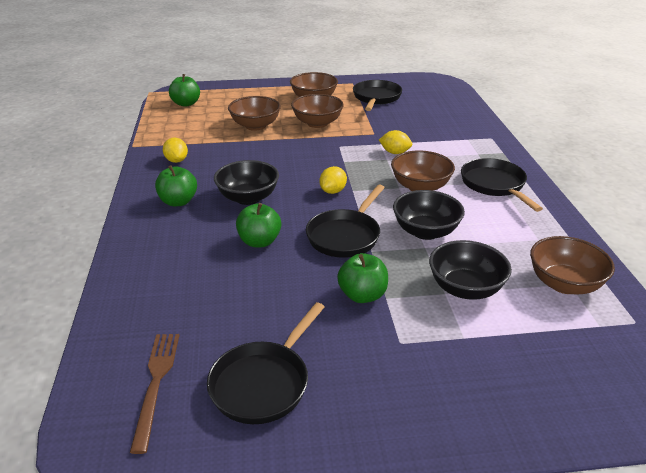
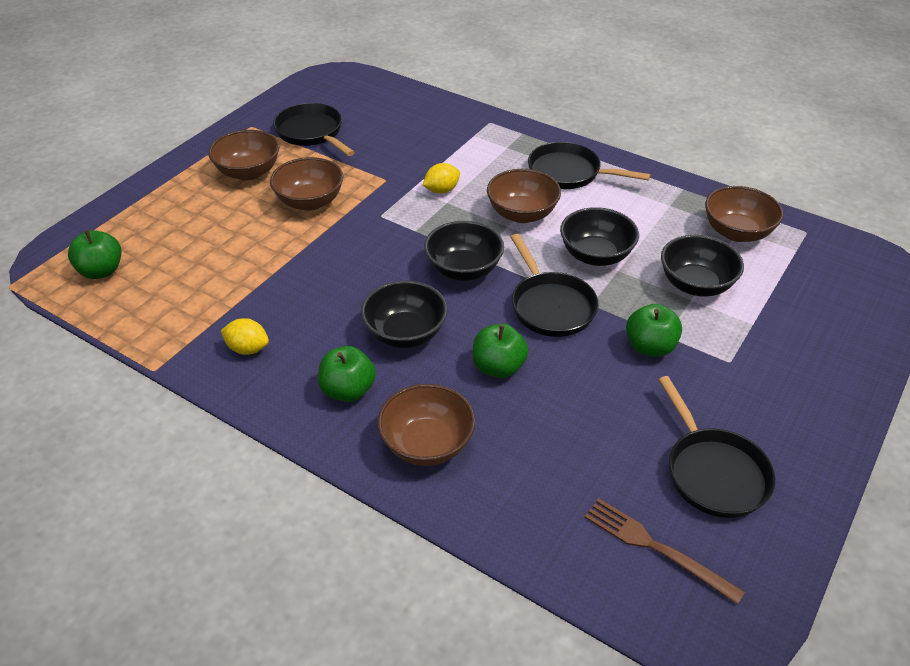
camera: 50 degrees left, 10 degrees up
brown bowl [228,96,281,131] -> brown bowl moved to [377,384,475,466]
yellow lemon [319,166,347,194] -> black bowl [424,221,504,281]

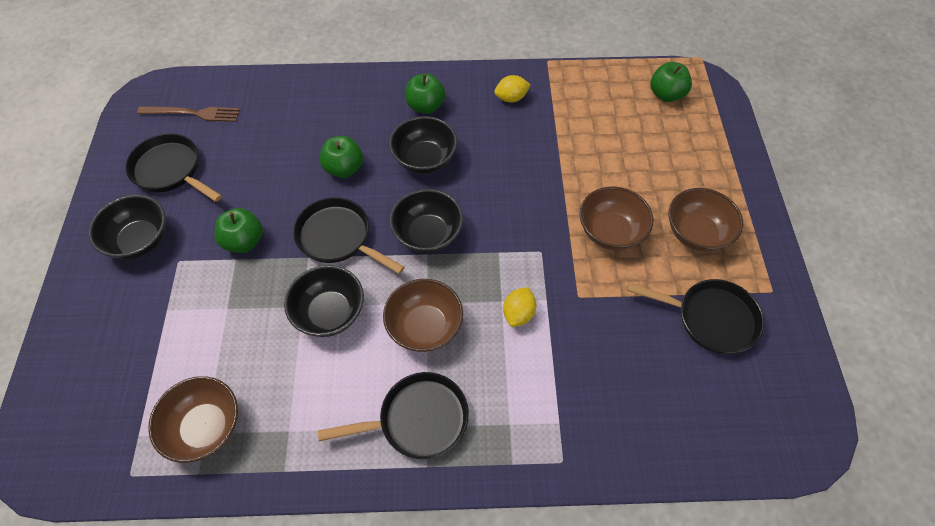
camera: 145 degrees right, 15 degrees up
brown bowl [377,384,475,466] -> none
black bowl [661,235,744,297] -> black bowl moved to [89,195,166,259]

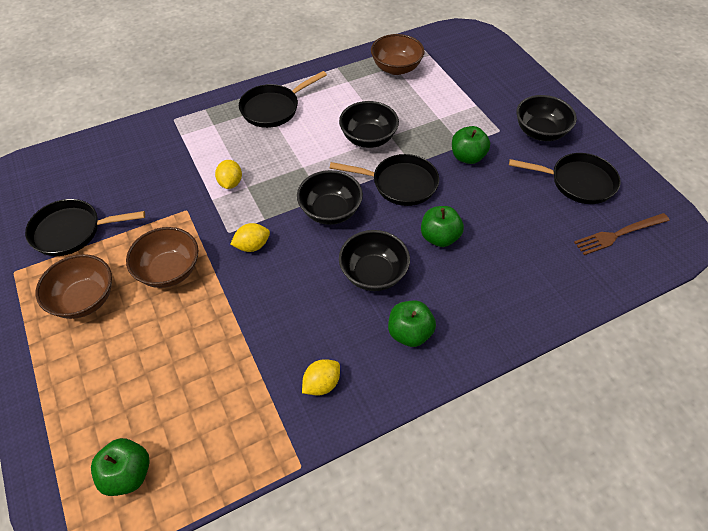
camera: 155 degrees right, 5 degrees down
brown bowl [383,279,463,352] -> none
none -> yellow lemon [230,223,270,252]

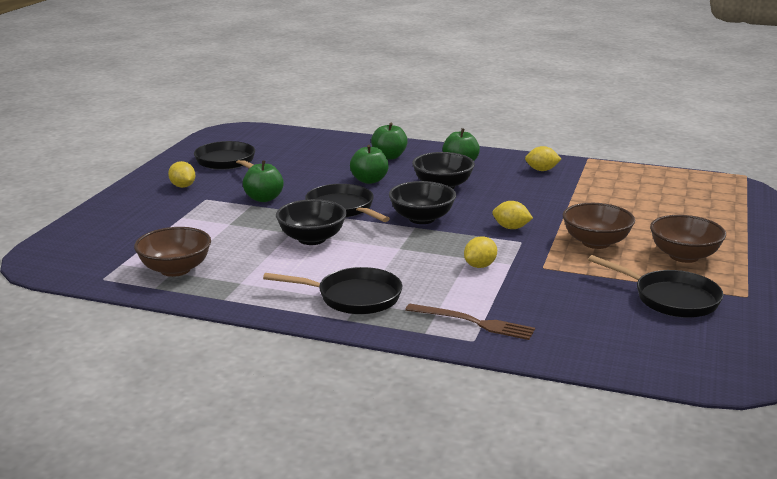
camera: 135 degrees left, 30 degrees down
green apple [91,438,150,496] -> green apple moved to [371,123,408,159]
black bowl [516,95,577,141] -> yellow lemon [168,161,195,188]
brown fork [574,213,670,255] -> brown fork moved to [405,304,535,340]

